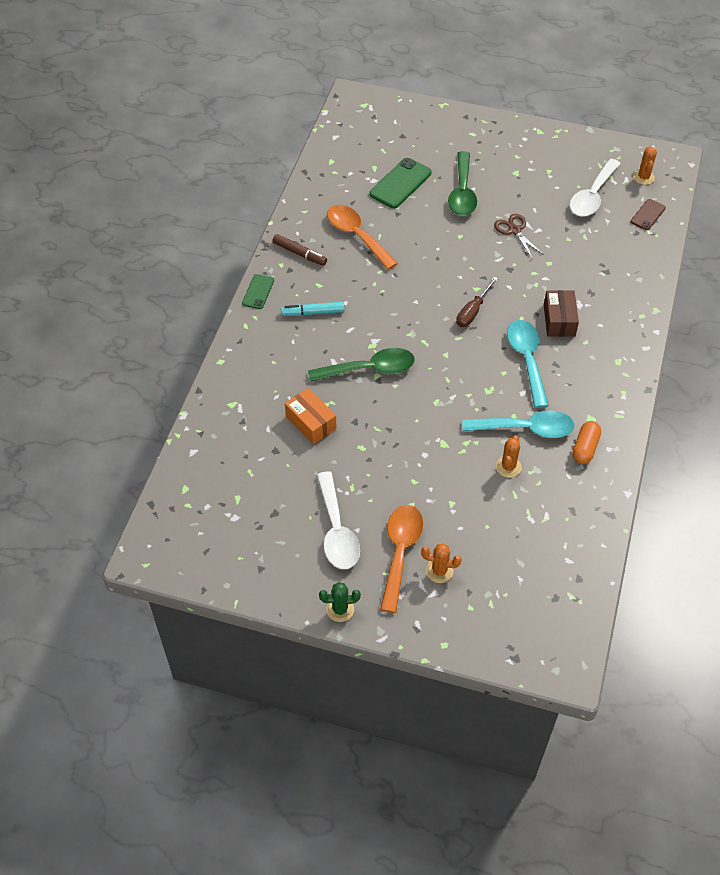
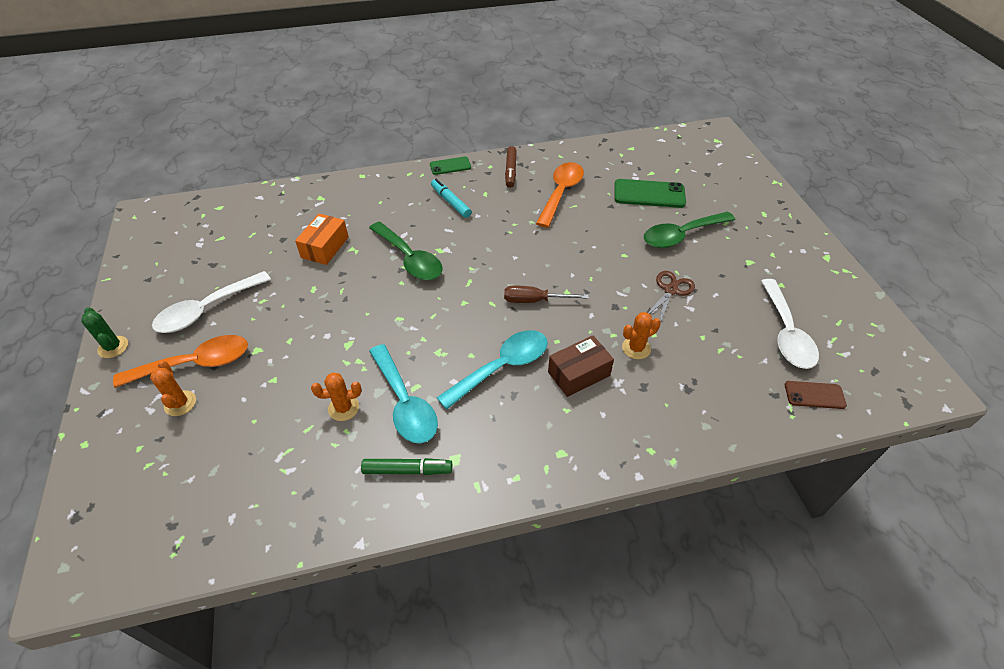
camera: 60 degrees right, 5 degrees down
white spoon [570,159,621,217] -> white spoon turned 90 degrees counterclockwise [761,279,819,369]
orange capsule [572,421,601,464] -> green marker [361,458,452,475]
orange cactus [633,146,657,185] -> orange cactus moved to [622,312,661,359]

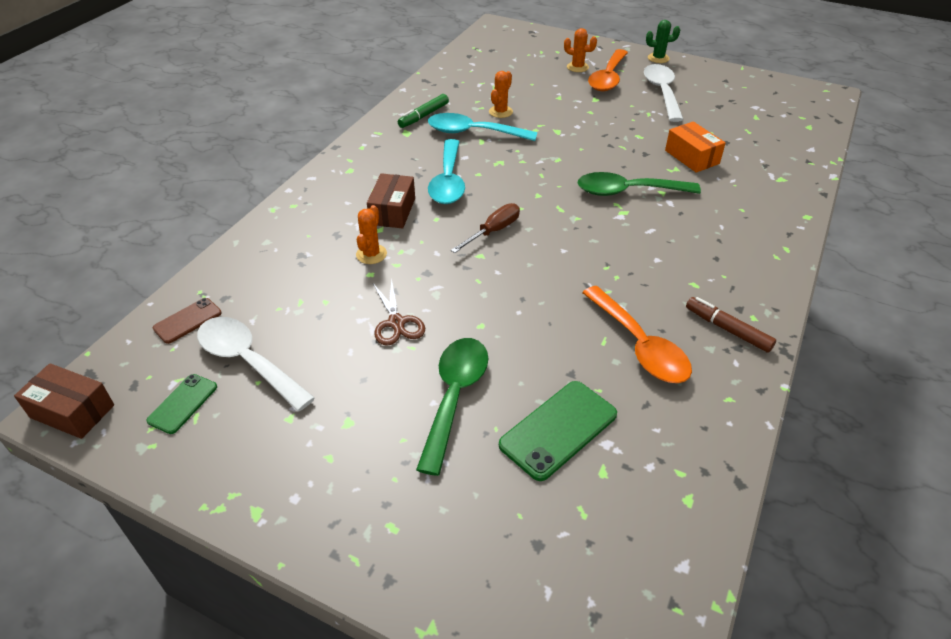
camera: 130 degrees right, 5 degrees down
green phone [430,157,471,175] -> green phone moved to [146,374,217,434]
turquoise marker [431,179,472,218] -> none
none -> brown box [14,363,114,439]

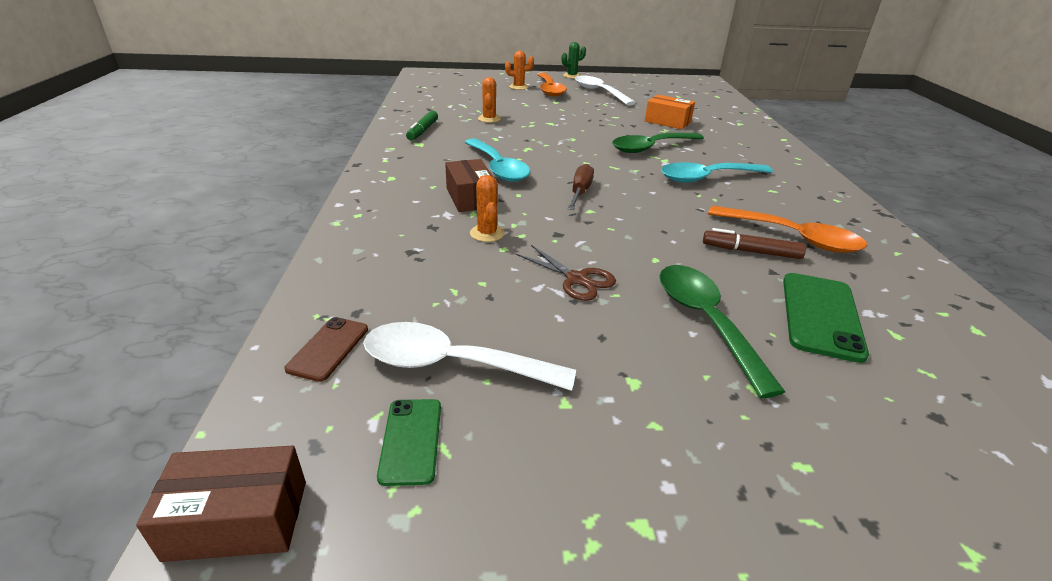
camera: 30 degrees left, 10 degrees down
turquoise spoon [428,113,537,141] -> turquoise spoon moved to [661,162,773,183]
brown marker [686,297,776,353] -> brown marker moved to [703,228,806,259]

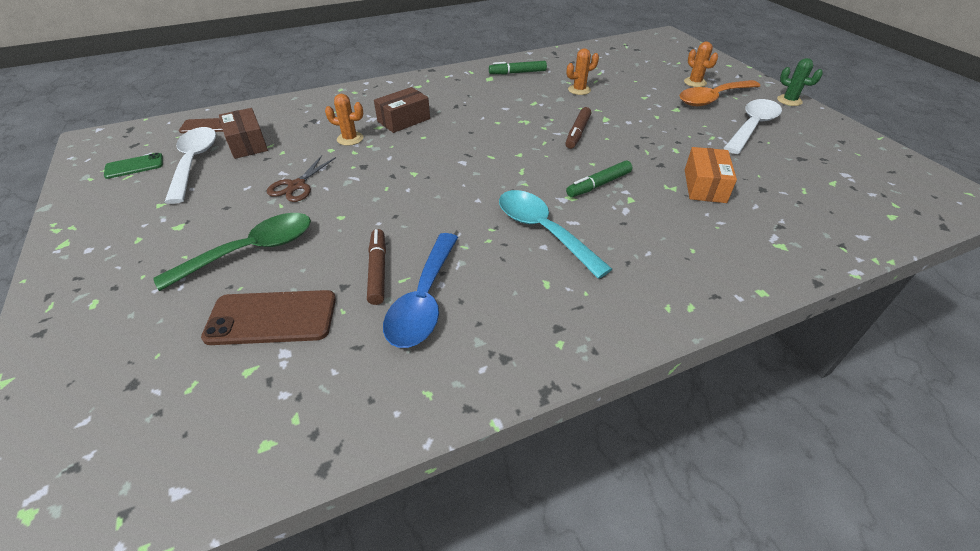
camera: 70 degrees right, 10 degrees up
brown box [136,446,306,562] -> brown box moved to [219,108,268,159]
turquoise spoon [464,138,531,182] -> none
orange cactus [470,175,505,242] -> orange cactus turned 45 degrees clockwise [325,94,363,146]
brown screwdriver [567,164,594,210] -> none
green spoon [612,133,704,153] -> green marker [566,160,632,197]
orange spoon [708,206,867,253] -> blue spoon [383,233,458,348]
green phone [783,273,869,363] -> brown phone [201,290,336,345]
none -> brown marker [565,107,591,149]

